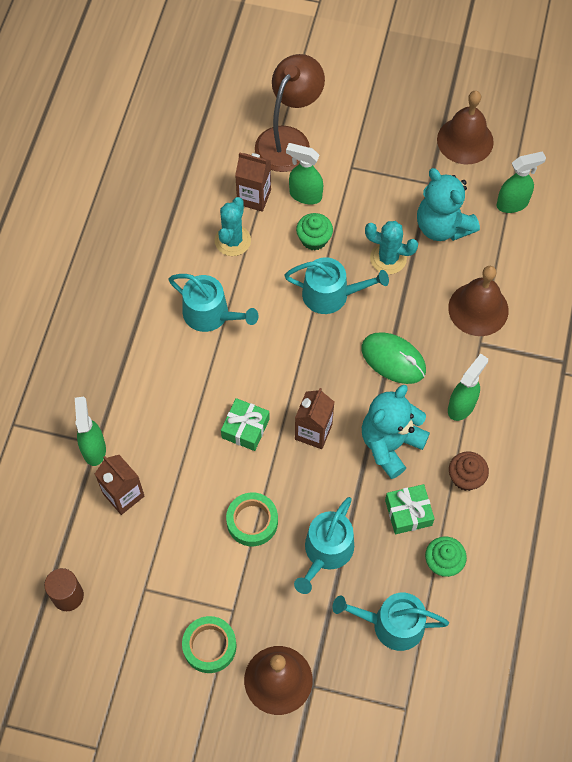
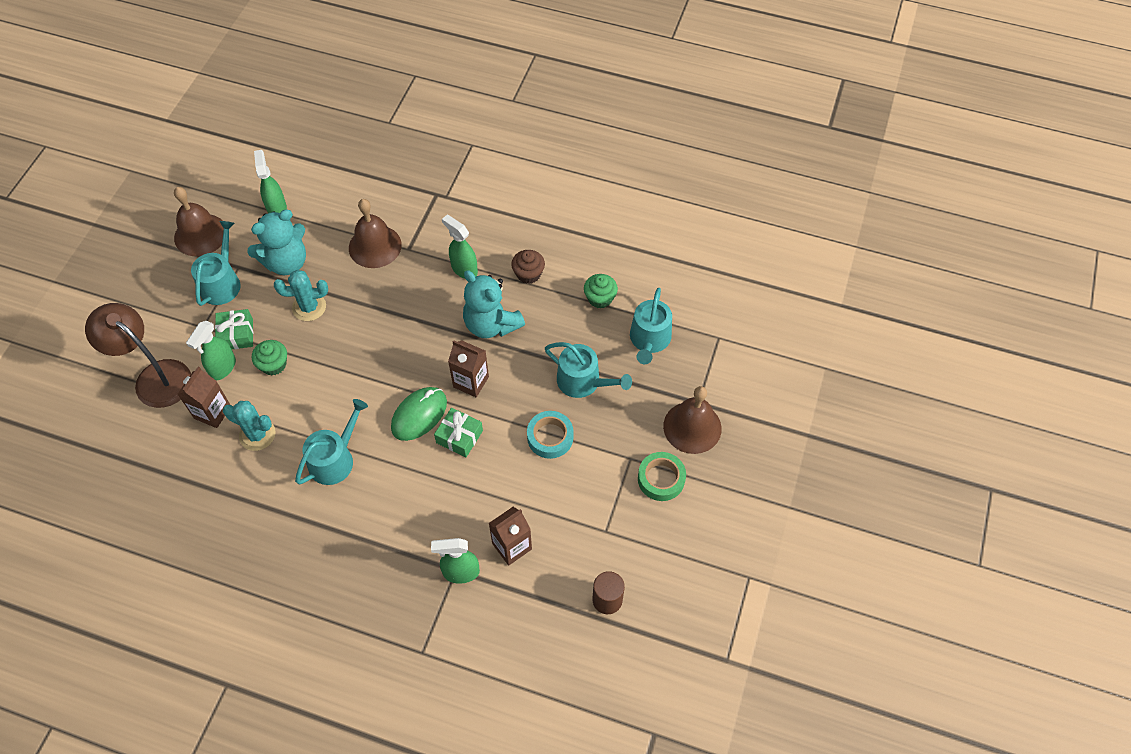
camera: 85 degrees left, 5 degrees down
green tape [226,492,278,546] -> turquoise tape [527,411,574,459]
turquoise watering can [284,258,389,314] -> turquoise watering can moved to [191,221,241,306]
green mouse [361,332,426,384] -> green mouse moved to [391,387,447,441]
turquoise cactus [365,221,418,274] -> turquoise cactus turned 60 degrees clockwise [274,270,328,321]
green gift [385,484,435,534] -> green gift moved to [215,309,253,349]

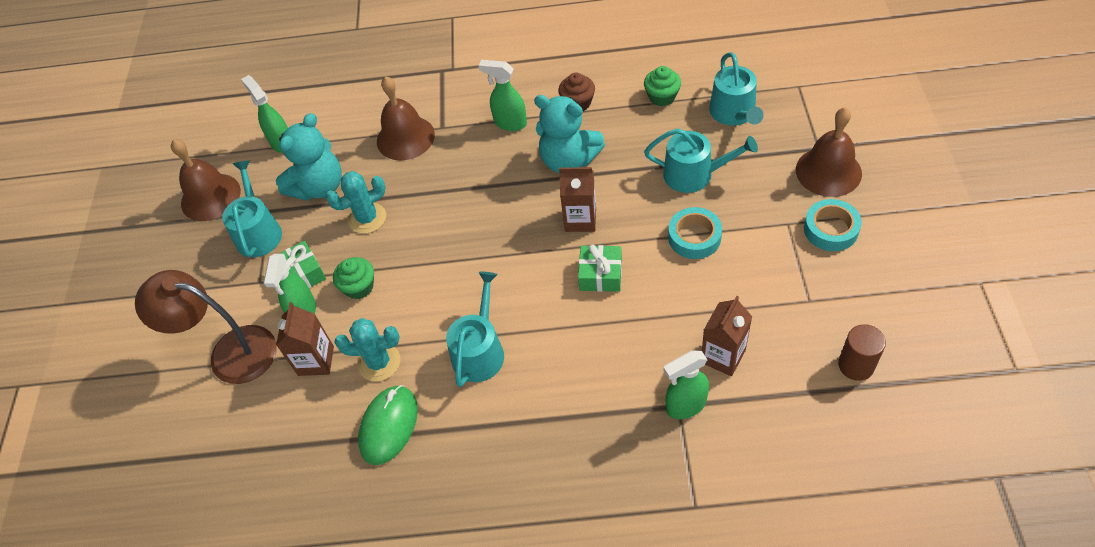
camera: 15 degrees left, 5 degrees down
green mouse [391,387,447,441] -> green mouse moved to [358,385,418,465]
green tape [638,452,686,501] -> turquoise tape [804,199,862,251]

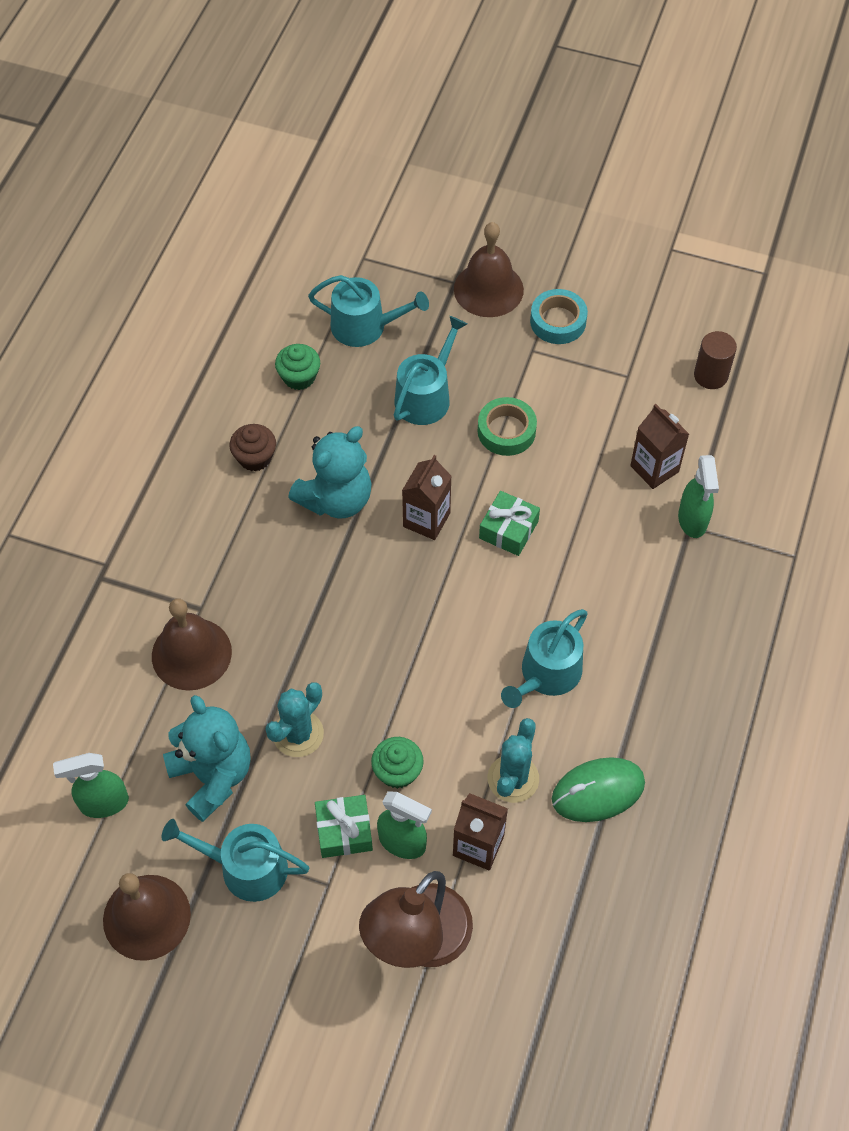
camera: 75 degrees left, 5 degrees up
turquoise cactus [326,171,386,234] -> turquoise cactus turned 45 degrees clockwise [265,682,324,757]
green mouse [358,385,418,465] -> green mouse turned 60 degrees counterclockwise [552,757,645,822]
turquoise watering can [446,272,504,387] -> turquoise watering can turned 90 degrees counterclockwise [501,609,588,708]
green spray bottle [478,60,527,131] -> none
turquoise tape [668,207,722,259] -> green tape [478,397,537,456]

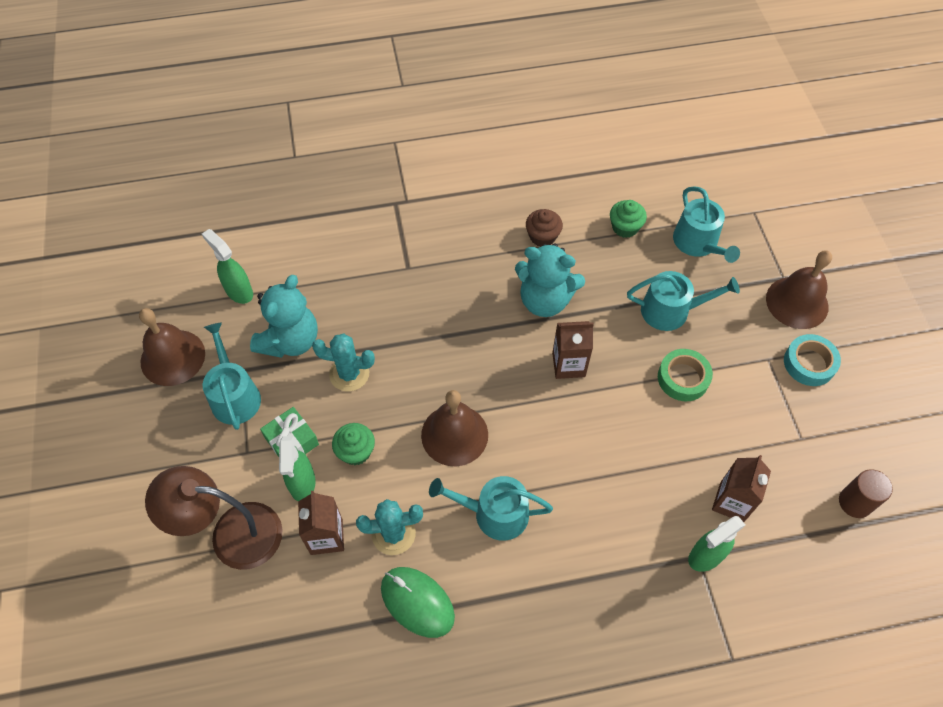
camera: 60 degrees right, 0 degrees up
brown bell [152,598,232,691] -> brown bell moved to [421,390,488,466]
green gift [479,491,540,556] -> none

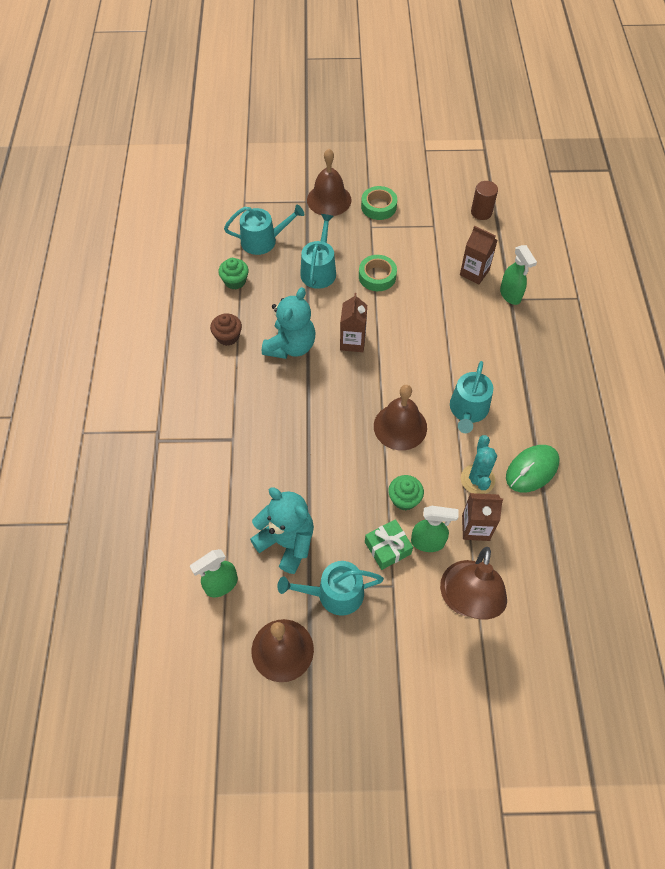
camera: 80 degrees left, 0 degrees up
turquoise cactus [312,333,375,391] -> none
turquoise tape [784,334,841,386] -> green tape [361,186,397,220]

